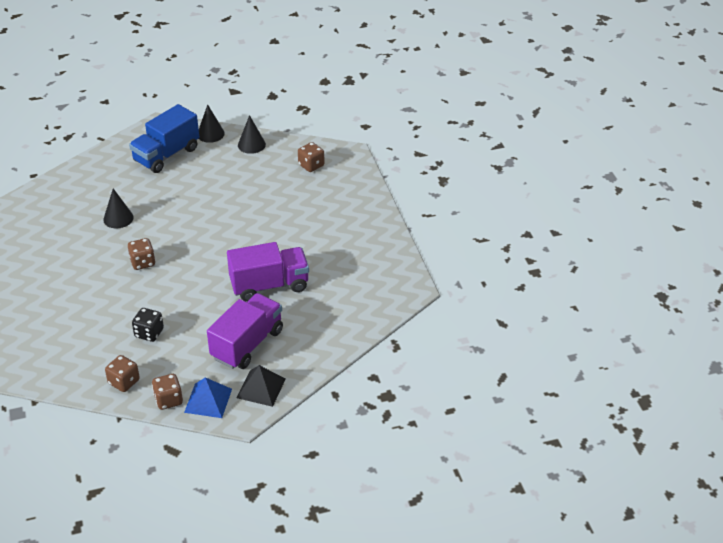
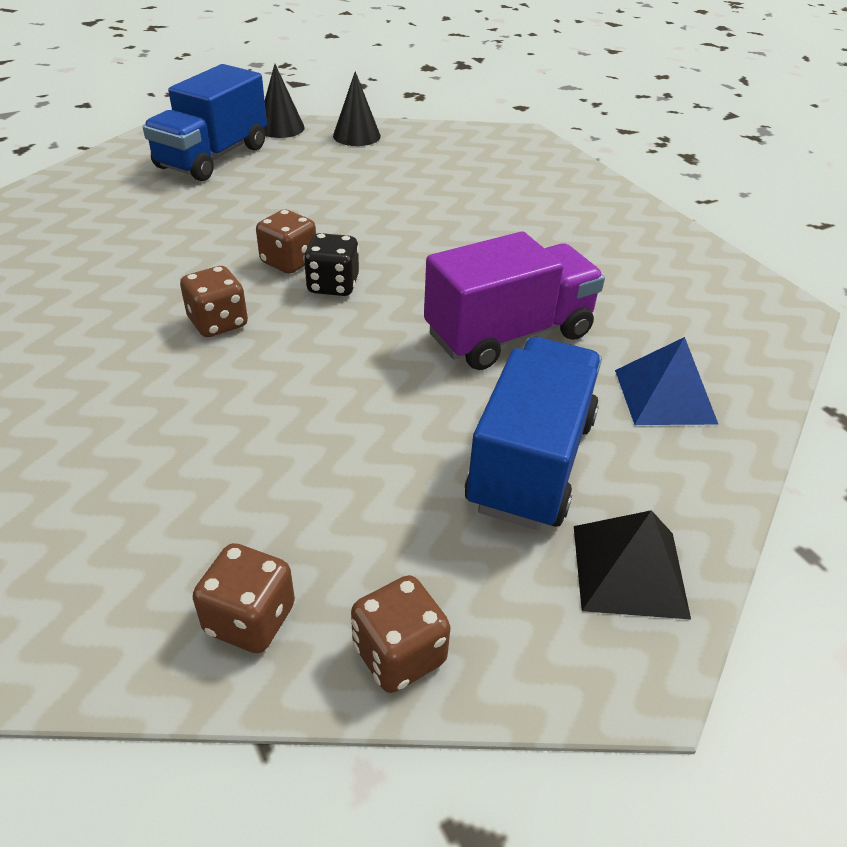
camera: 15 degrees left, 0 degrees up
black cone [103,189,134,229] -> none
black dice [132,308,164,342] -> black dice moved to [303,233,359,296]
blue pyramid [184,377,232,418] -> blue pyramid moved to [615,337,719,425]
purple truck [207,293,283,369] -> blue truck [465,337,602,530]
brown dice [298,142,325,172] -> brown dice moved to [256,209,316,274]

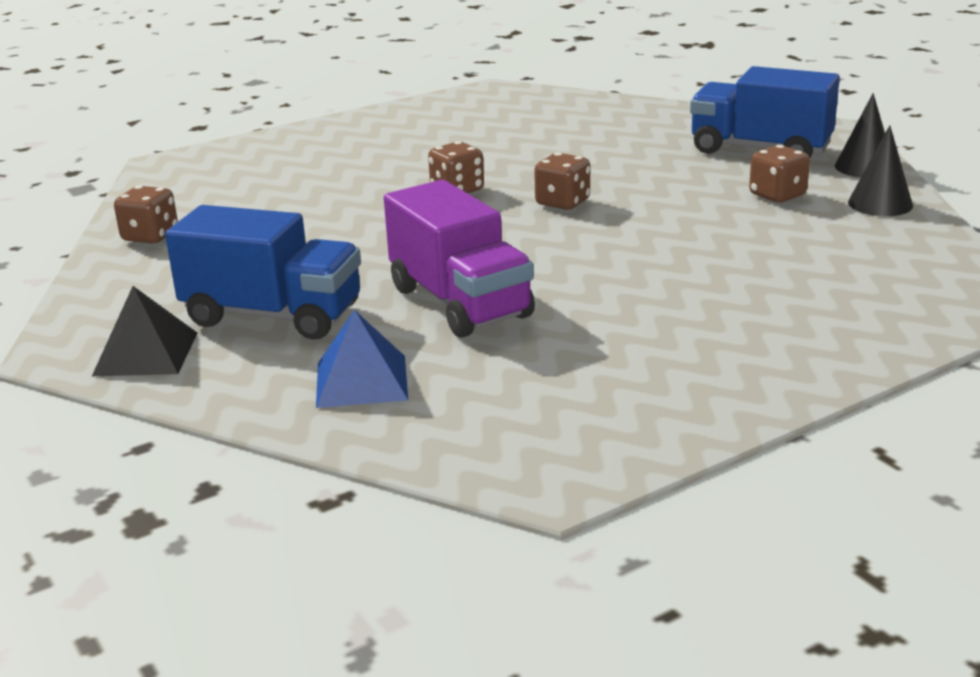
camera: 90 degrees right, 15 degrees down
black dice [303,233,359,296] -> none
brown dice [351,575,451,693] -> brown dice moved to [749,145,810,203]

